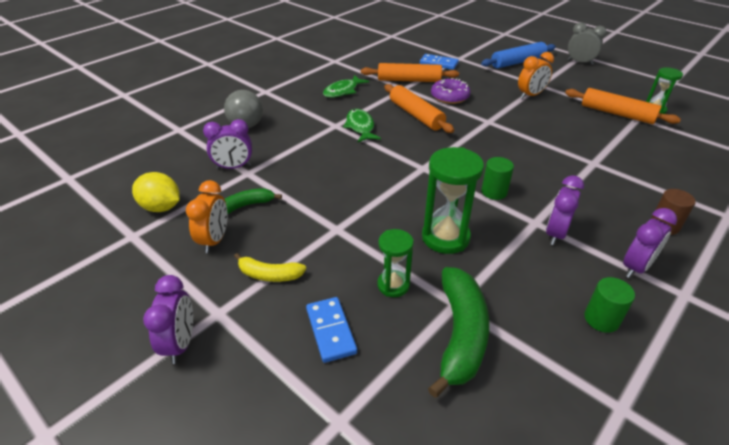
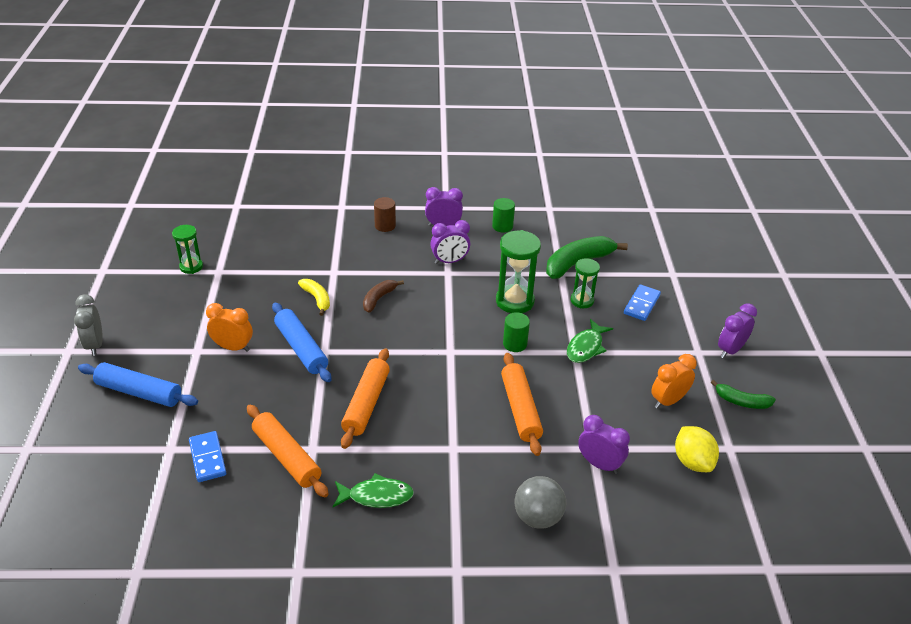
camera: 135 degrees left, 0 degrees up
green banana [225,188,282,214] -> green banana moved to [711,380,776,409]
yellow banana [234,253,306,282] -> yellow banana moved to [298,279,330,316]
green fish [343,109,381,143] -> green fish moved to [567,319,613,363]
purple donut [431,78,471,104] -> none
green cylinder [481,157,514,200] -> green cylinder moved to [503,312,530,352]
orange rolling pin [565,88,681,124] -> orange rolling pin moved to [501,353,543,456]
none -> blue rolling pin [272,303,331,382]
none -> brown banana [363,280,404,313]

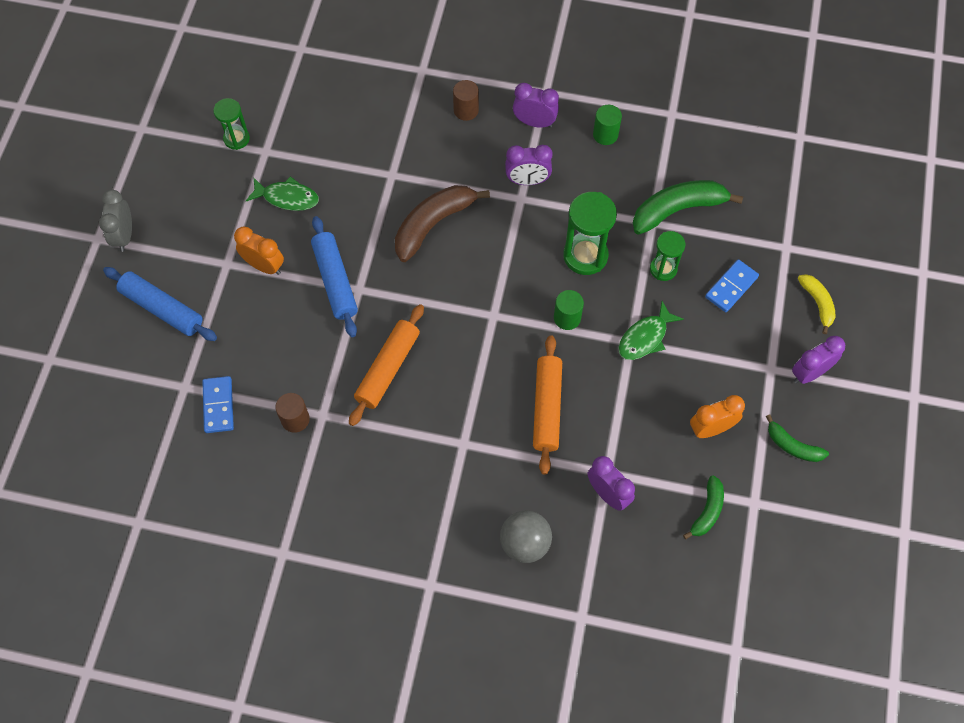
camera: 15 degrees right, 25 degrees up
orange rolling pin [247,405,329,498] -> brown cylinder [275,393,310,433]
yellow banana [298,279,330,316] -> yellow banana moved to [798,274,836,334]
green fish [333,473,414,508] -> green fish moved to [246,176,319,211]
brown banana [363,280,404,313] -> brown banana [395,185,490,262], size x1.79
yellow lemon [675,426,719,472] -> green banana [683,475,724,539]

